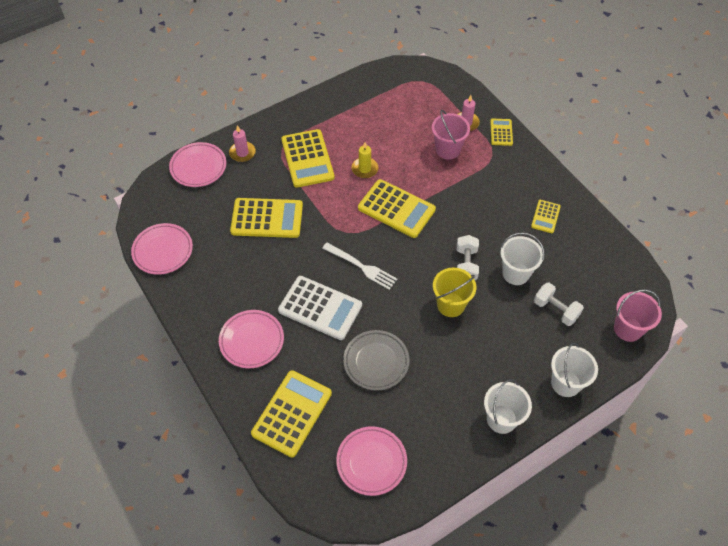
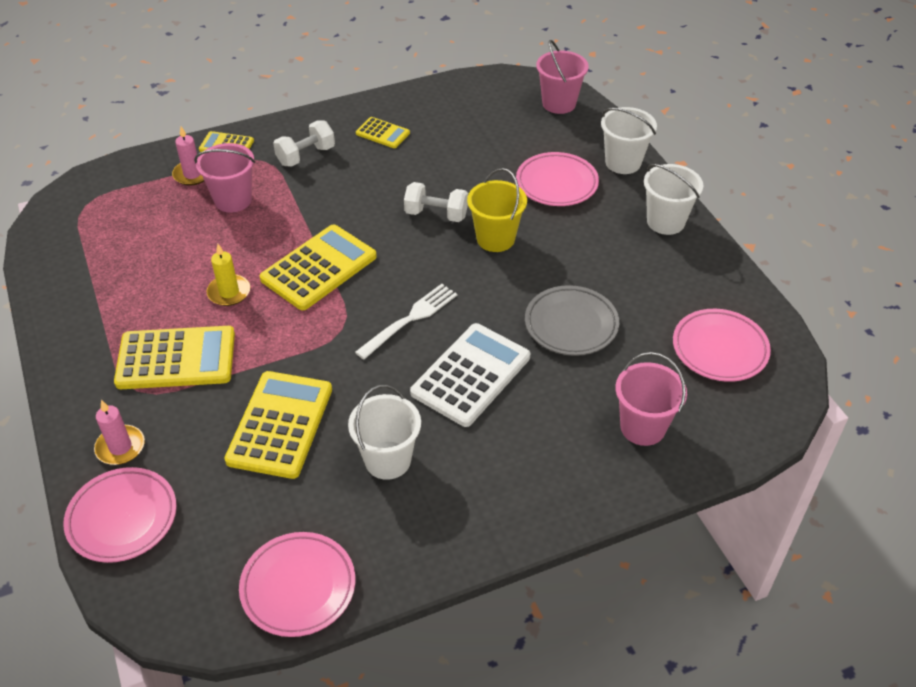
camera: 80 degrees left, 10 degrees down
pink plate [219,310,284,368] -> pink plate moved to [516,152,599,206]
yellow calculator [251,370,332,458] -> pink bucket [615,352,687,446]
white bucket [501,233,545,285] -> white bucket moved to [348,385,421,480]
white dumbbell [534,283,584,326] -> white dumbbell moved to [273,121,335,167]

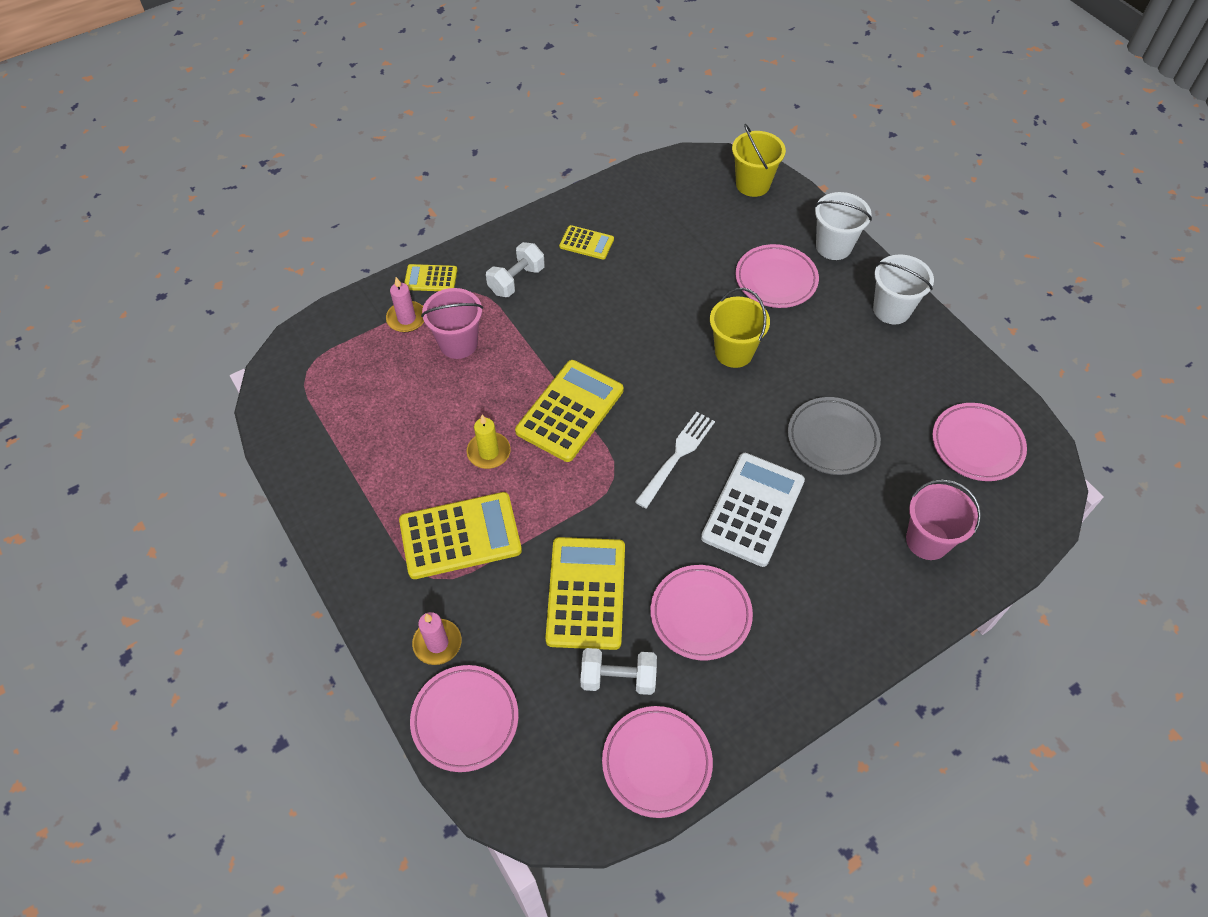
camera: 10 degrees left, 10 degrees up
white bucket [348,385,421,480] -> pink plate [650,565,753,660]
white dumbbell [404,182,468,222] -> white dumbbell moved to [580,648,657,695]
pink bucket [536,40,589,114] -> yellow bucket [732,124,786,197]

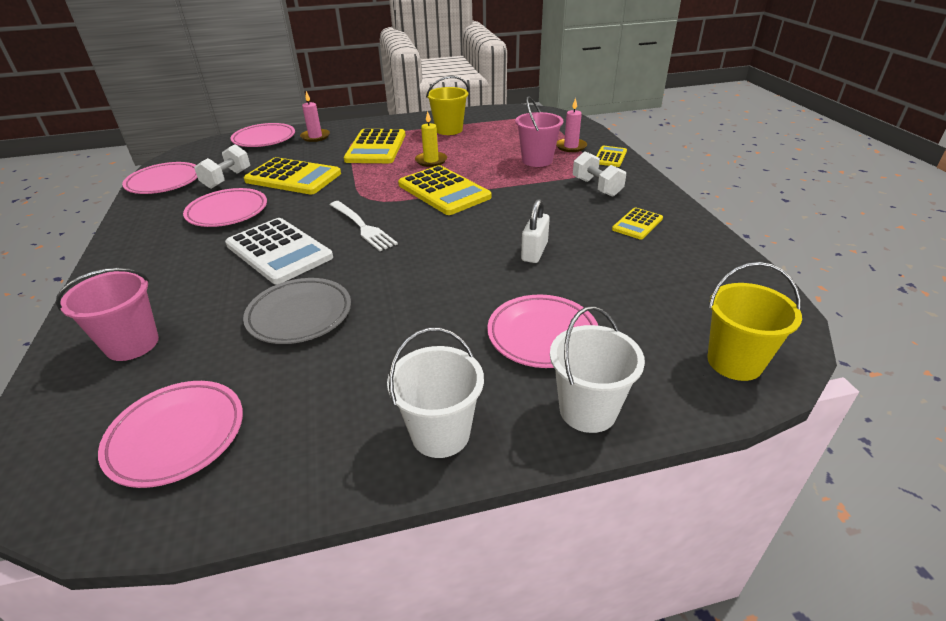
camera: 110 degrees right, 20 degrees down
yellow bucket [710,288,770,368] -> yellow bucket moved to [426,76,469,135]
none -> white padlock [521,199,550,263]

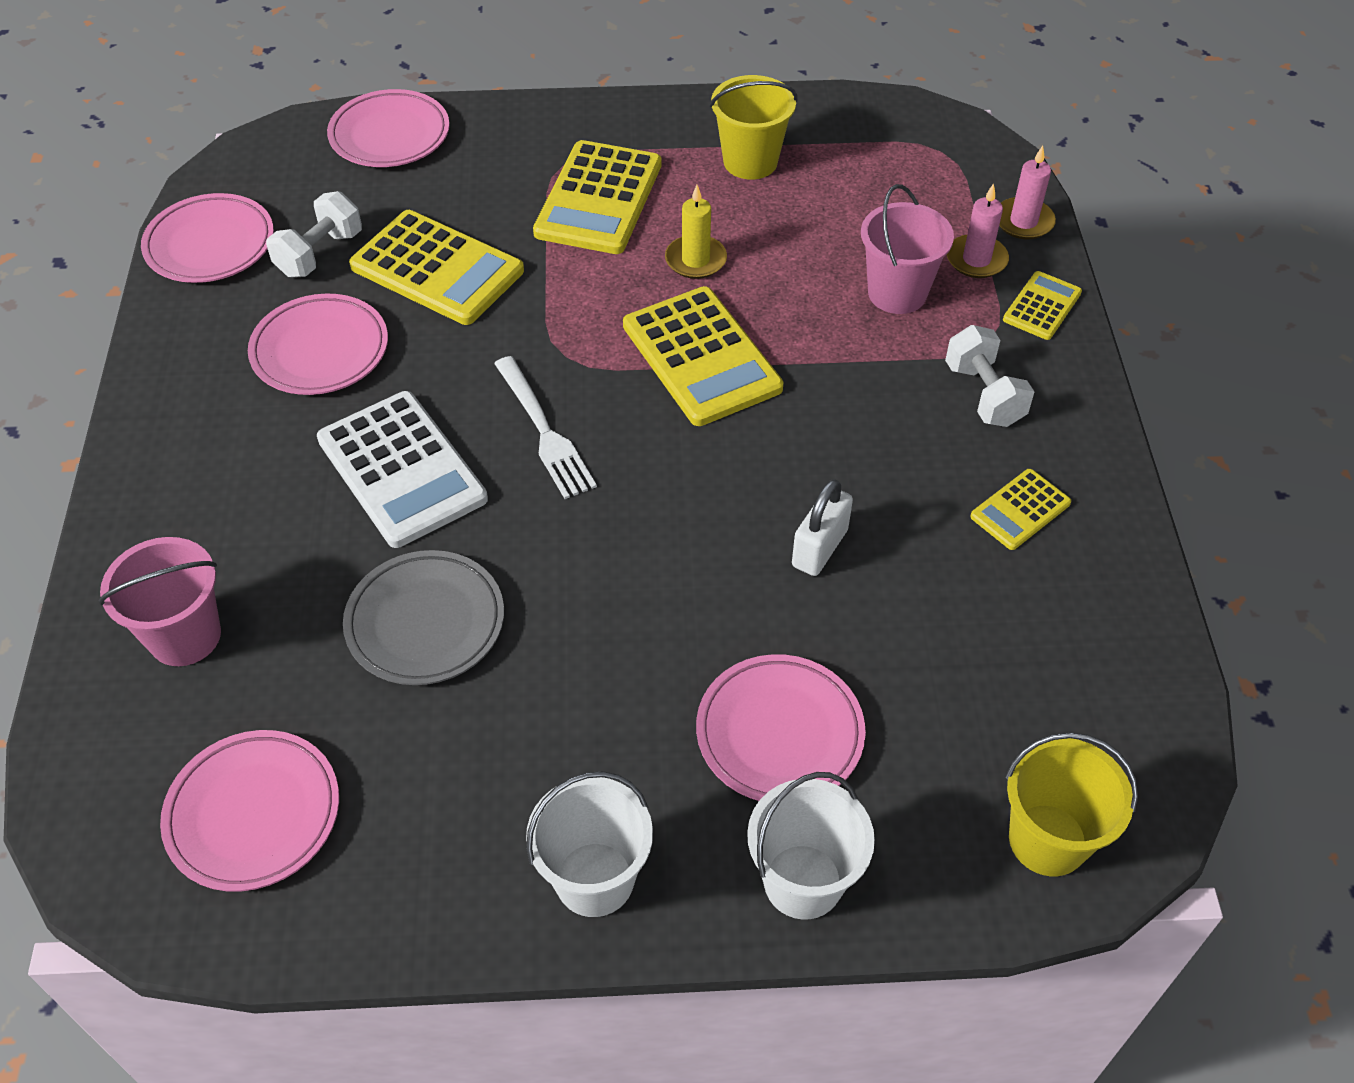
camera: 10 degrees right, 15 degrees up
pink candle [300,91,330,142] -> pink candle moved to [999,146,1056,239]

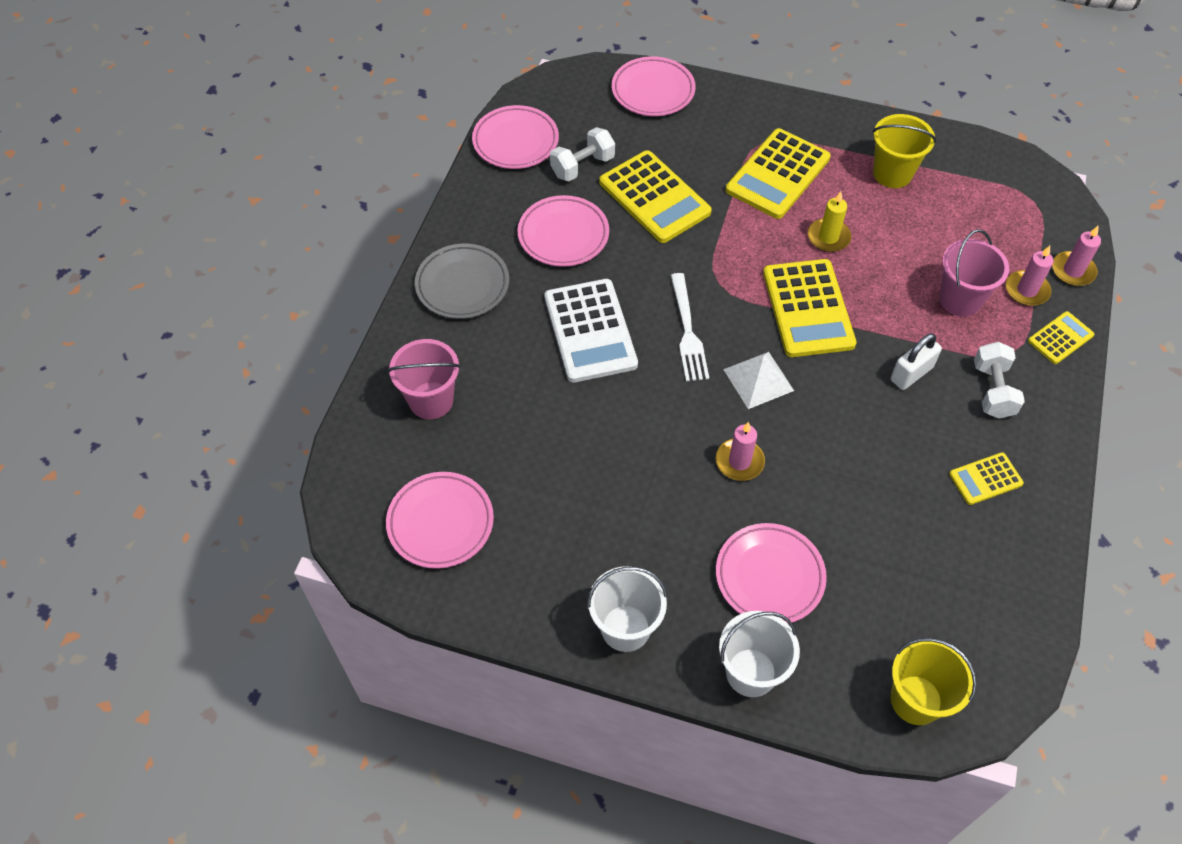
camera: 20 degrees right, 5 degrees up
grey plate [343,550,504,685] -> grey plate moved to [415,244,509,319]
white padlock [792,479,853,576] -> white padlock moved to [891,333,942,390]
none -> pink candle [716,422,765,481]
none -> white pyramid [723,352,794,409]

